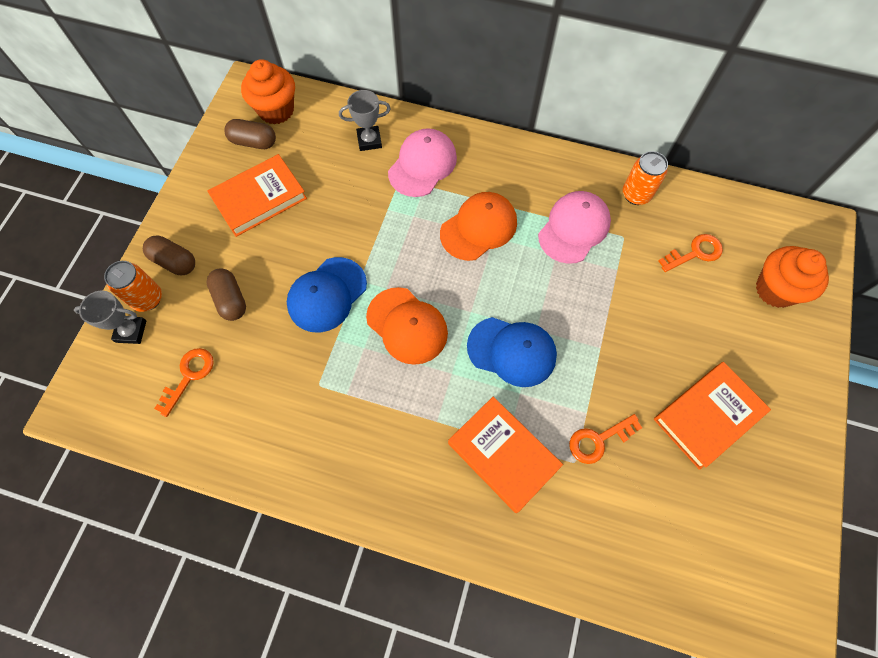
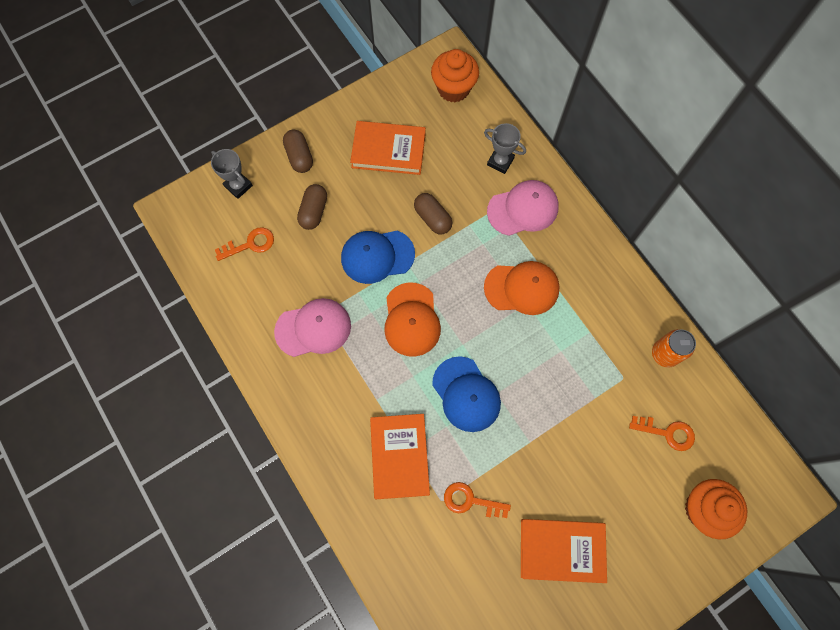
camera: 40 degrees right, 5 degrees up
orange can [104,261,162,312] -> none
brown capsule [225,119,276,149] -> brown capsule moved to [414,193,452,235]
pink cap [538,191,611,264] -> pink cap moved to [274,298,351,357]

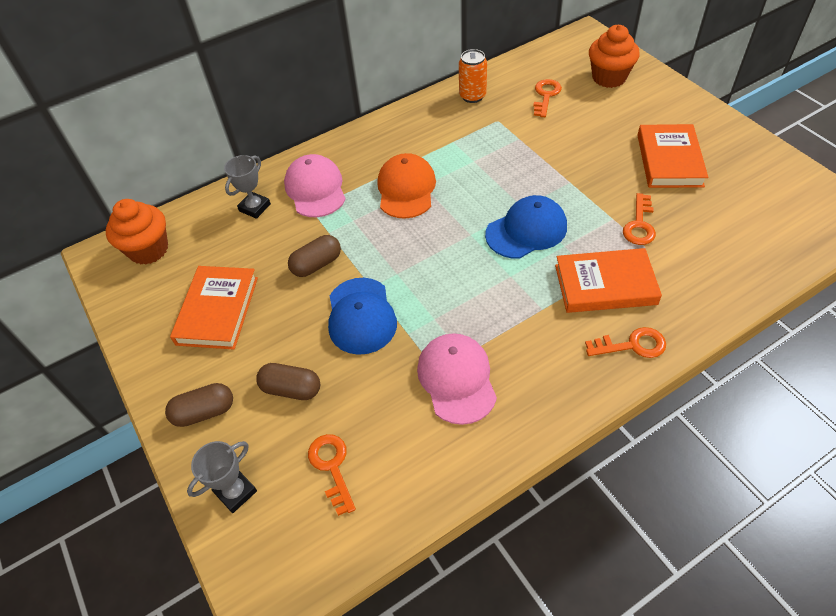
camera: 85 degrees left, 20 degrees down
orange cap [384,282,441,357] -> none
none -> orange key [585,327,666,358]

